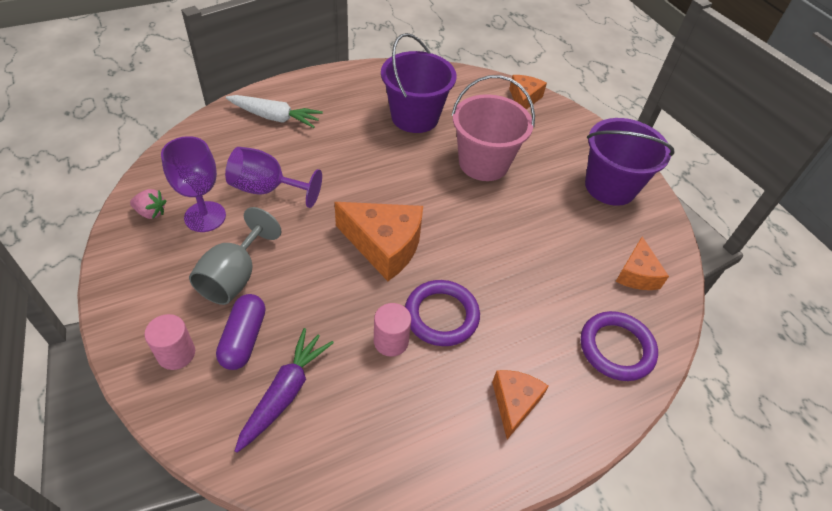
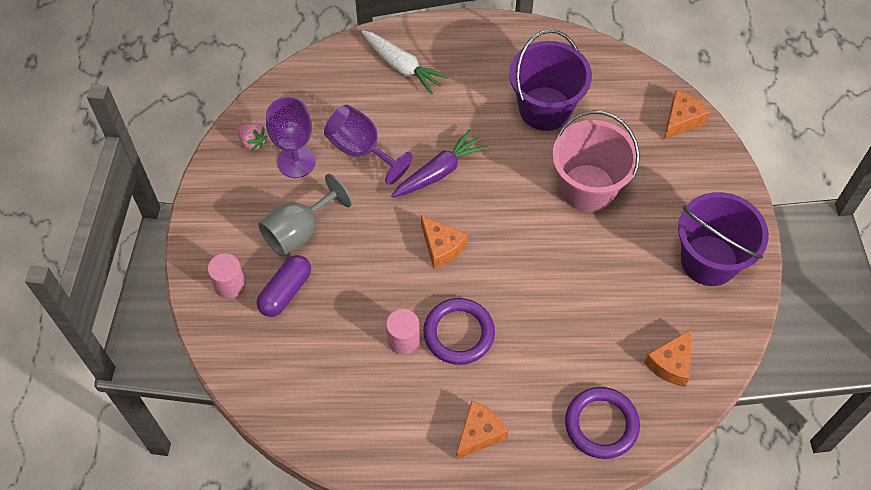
camera: 30 degrees right, 10 degrees up
purple carrot [235,328,334,453] -> purple carrot moved to [391,129,488,198]
orange cheese [335,202,423,281] -> orange cheese [421,215,468,269], size x0.59

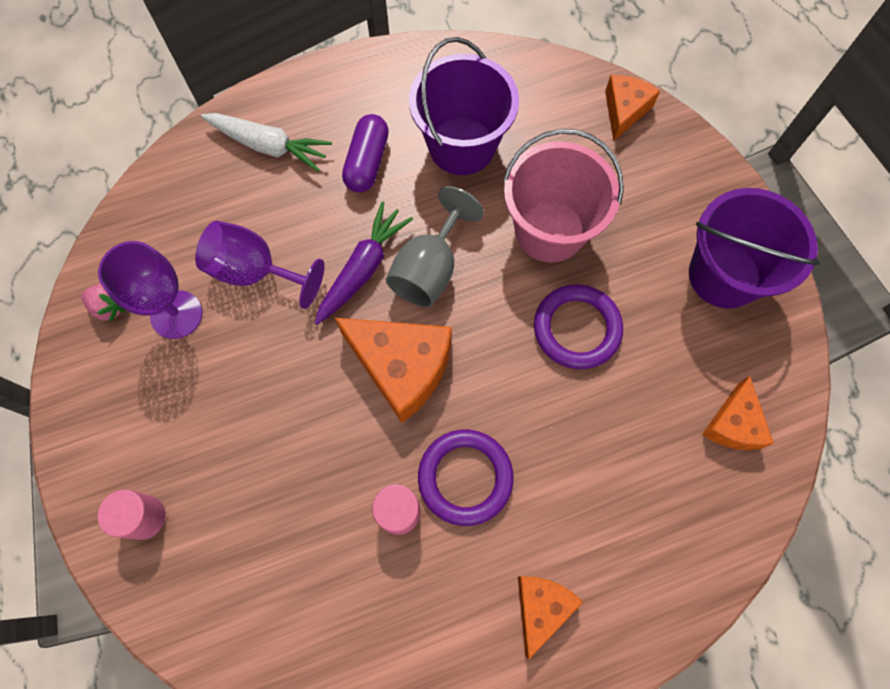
camera: 20 degrees left, 10 degrees up
purple capsule [257,255,311,317] -> purple capsule moved to [342,114,389,193]
grey goblet [258,174,352,257] -> grey goblet moved to [386,186,484,307]
orange cheese [421,215,468,269] -> orange cheese [335,318,452,423], size x1.68
purple ring [565,387,640,459] -> purple ring moved to [534,284,623,369]

